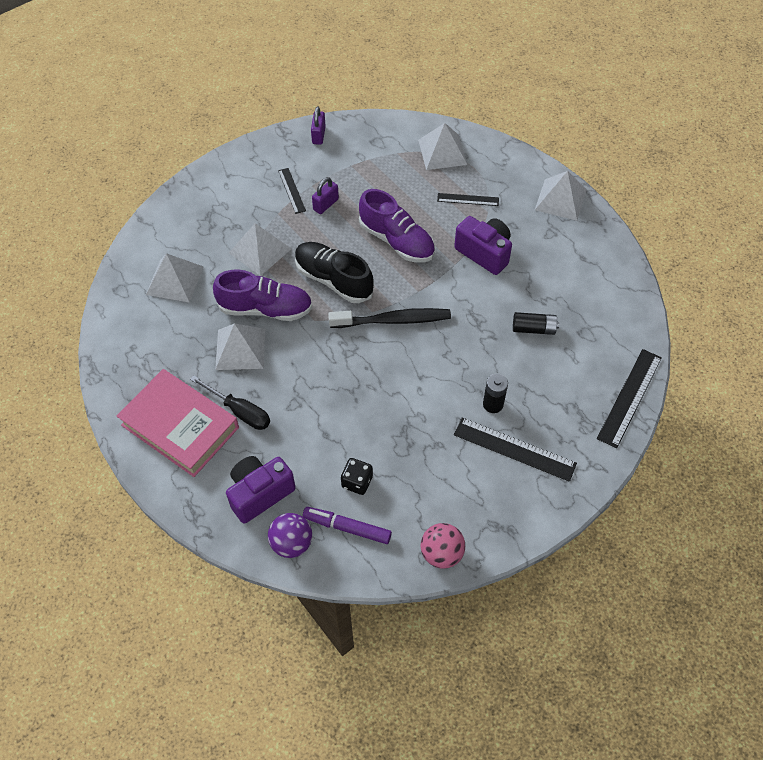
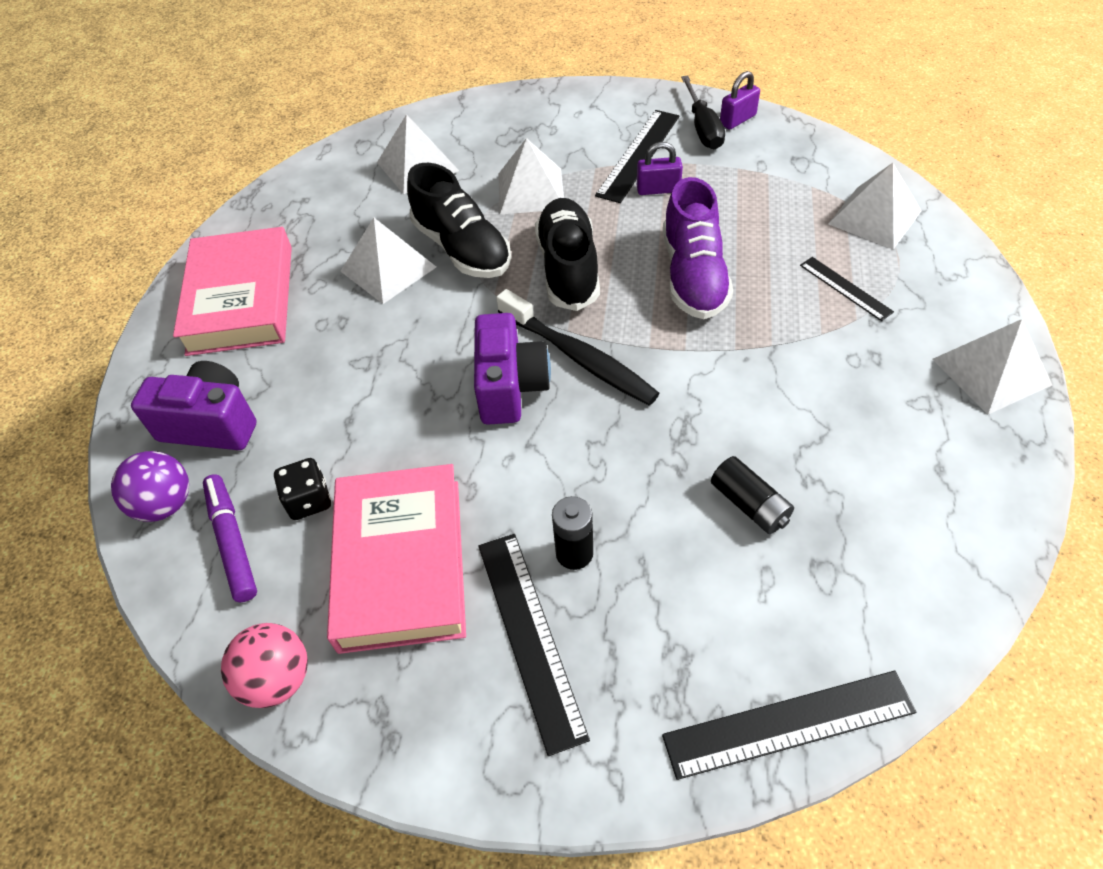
camera: 50 degrees right, 5 degrees down
black screwdriver [190,375,270,430] -> black screwdriver moved to [681,76,725,149]
purple shoe [213,269,313,321] -> black shoe [407,163,511,278]
black ruler [278,168,306,214] -> black ruler [595,110,679,203], size x1.71
purple camera [454,216,512,275] -> purple camera moved to [474,313,551,425]
none -> pink book [327,464,466,654]

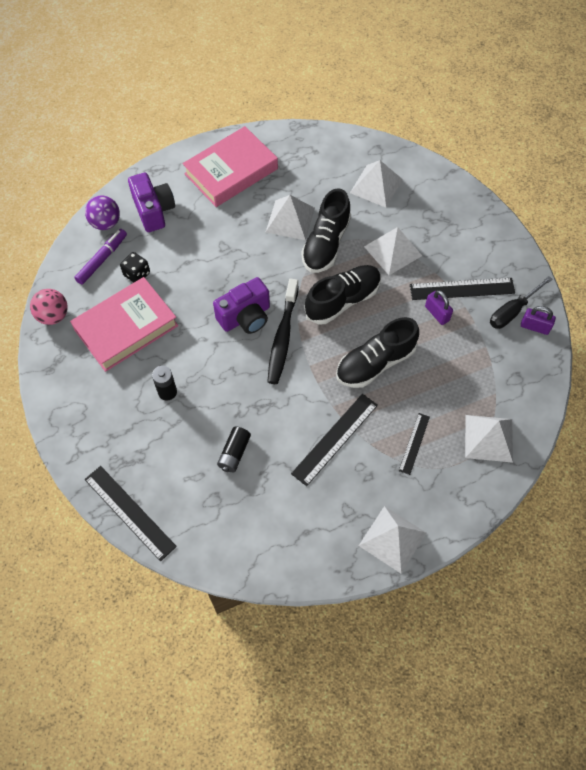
camera: 55 degrees right, 10 degrees up
black ruler [478,534,590,756] -> black ruler moved to [291,394,378,486]
purple shoe [663,177,733,319] -> black shoe [336,317,419,388]

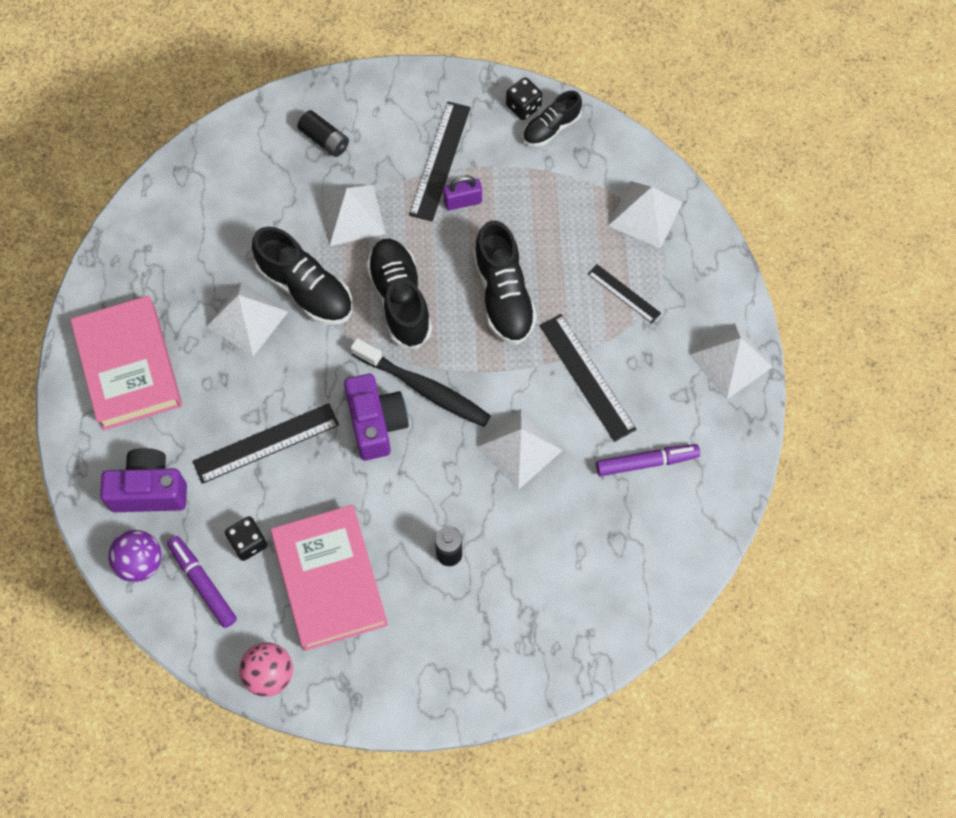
camera: 70 degrees left, 5 degrees up
black ruler [84,466,177,561] -> black ruler moved to [193,403,339,484]
black battery [217,427,251,472] -> black battery moved to [297,110,349,157]
white pyramid [350,160,403,208] -> white pyramid moved to [477,409,563,490]
black screwdriver [490,276,553,329] -> none
purple padlock [521,306,556,335] -> black dice [506,77,542,120]
none -> black shoe [523,90,582,147]
none -> purple marker [596,444,700,476]

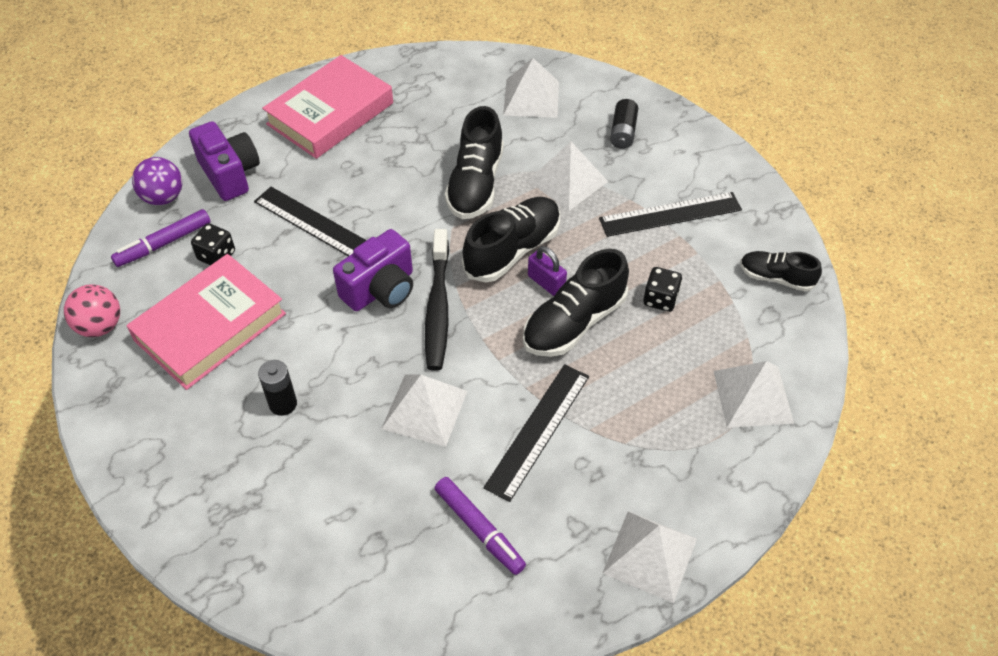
camera: 60 degrees right, 15 degrees down
purple marker [167,536,237,628] -> purple marker turned 150 degrees counterclockwise [111,209,211,267]
white pyramid [206,282,288,356] -> white pyramid moved to [503,58,559,118]
purple padlock [443,175,482,210] -> purple padlock moved to [528,246,567,296]
black dice [506,77,542,120] -> black dice moved to [643,267,682,312]
black ruler [588,264,661,323] -> none

